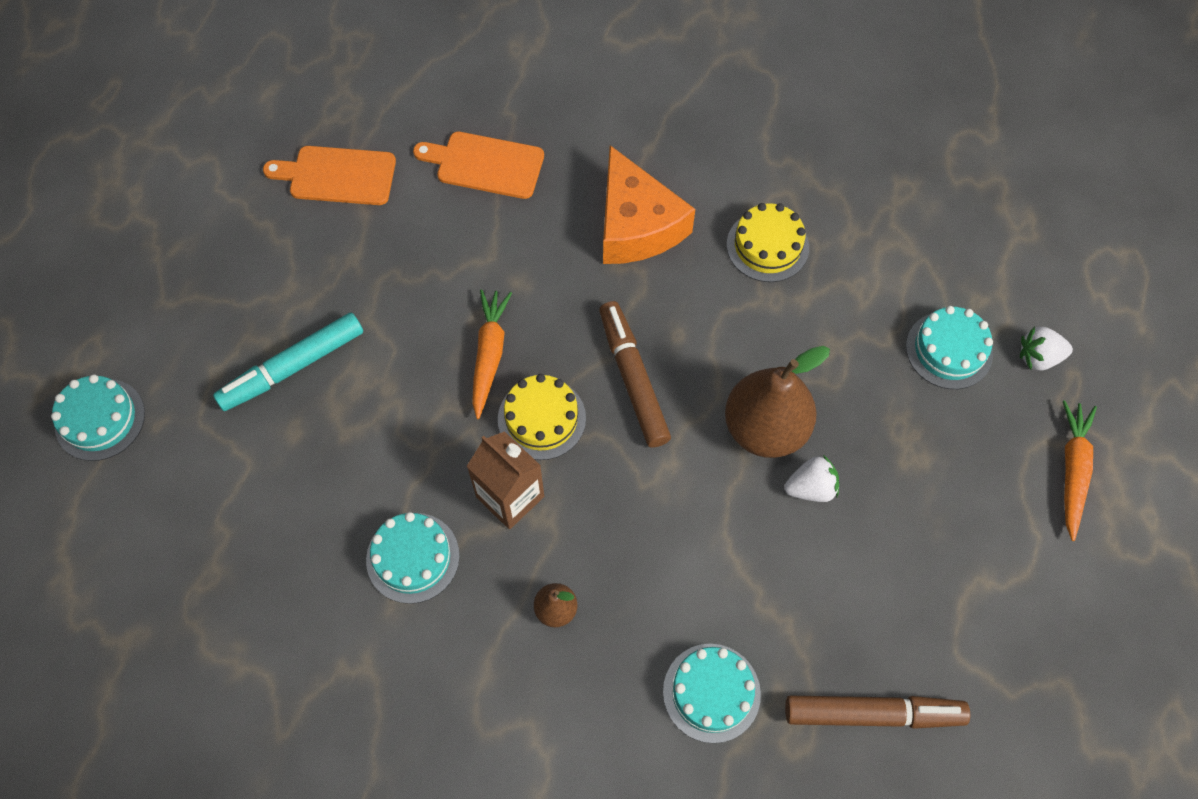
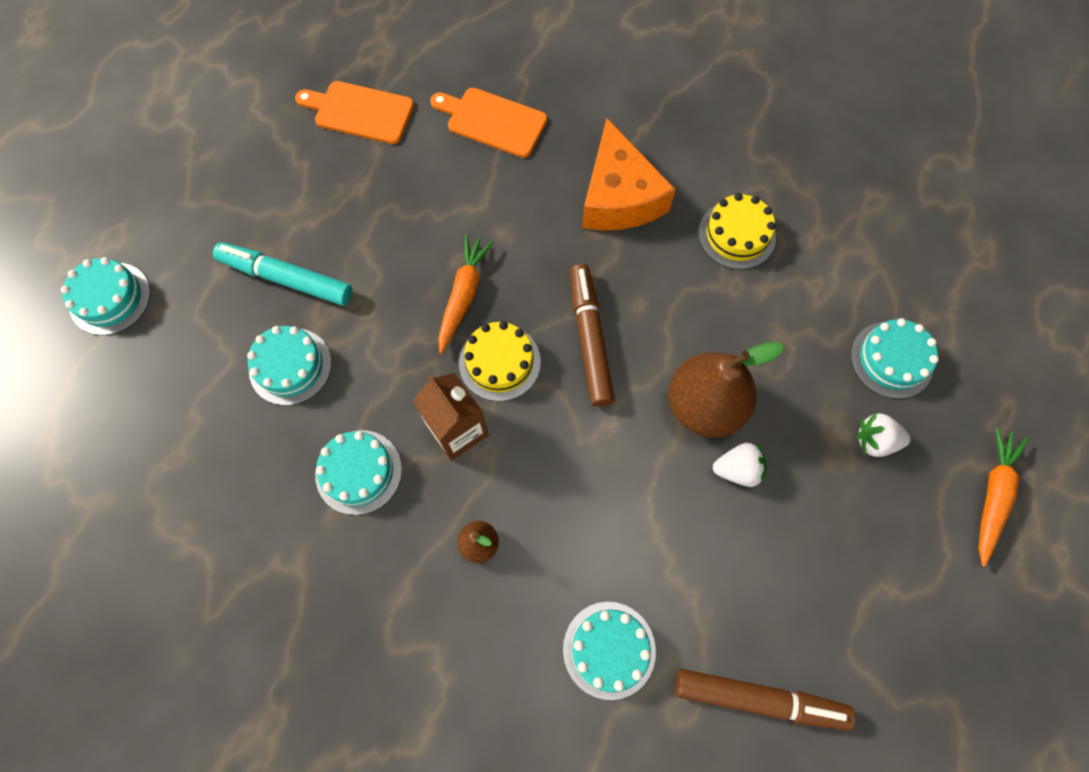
camera: 10 degrees right, 5 degrees up
turquoise marker [213,313,363,411] -> turquoise marker turned 45 degrees clockwise [213,242,352,306]
white strawberry [1020,326,1073,370] -> white strawberry moved to [856,413,911,457]
none -> turquoise cake [247,326,332,406]

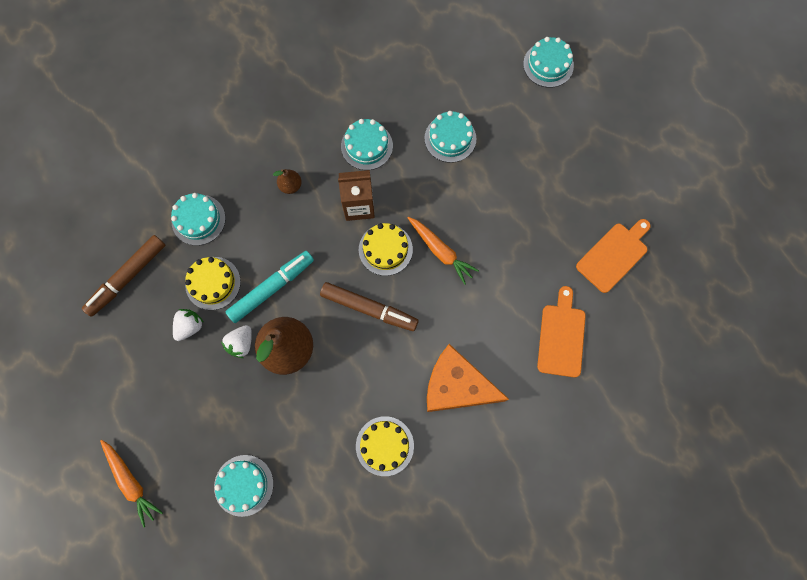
camera: 120 degrees right, 5 degrees up
turquoise marker [213,242,352,306] -> turquoise marker moved to [225,251,314,323]
orange cutting board [430,88,547,158] -> orange cutting board turned 45 degrees counterclockwise [537,286,586,377]
white strawberry [856,413,911,457] -> white strawberry moved to [173,309,204,341]
none -> yellow cake [185,257,241,310]

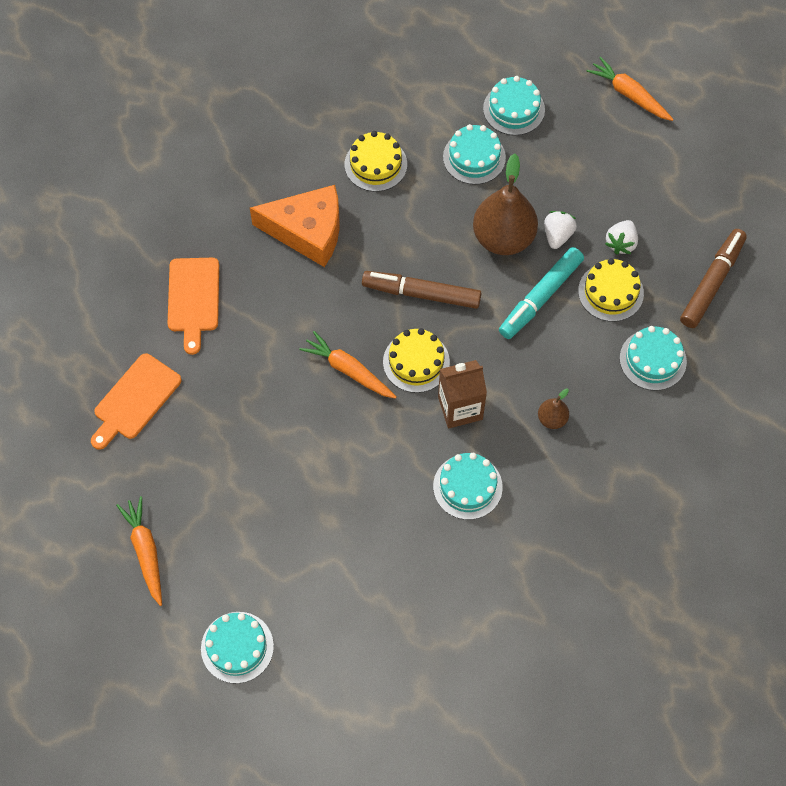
camera: 170 degrees right, 10 degrees down
turquoise cake [424,111,476,163] -> turquoise cake moved to [443,124,506,185]
none -> orange carrot [116,496,162,606]

